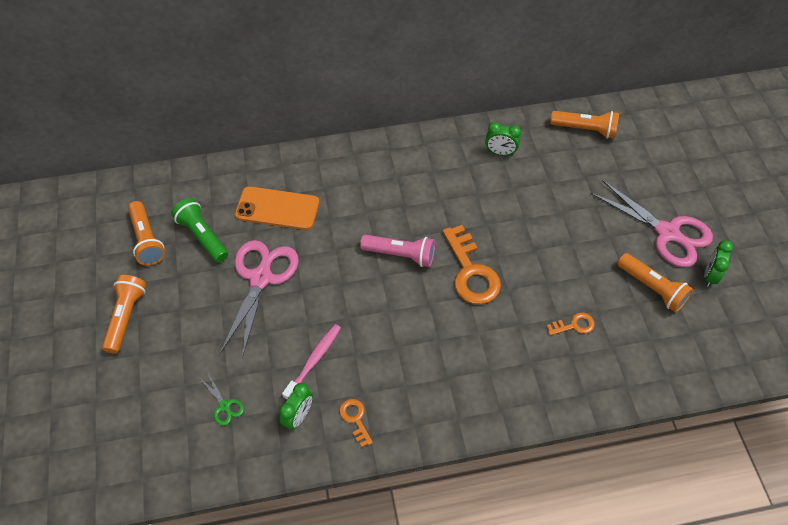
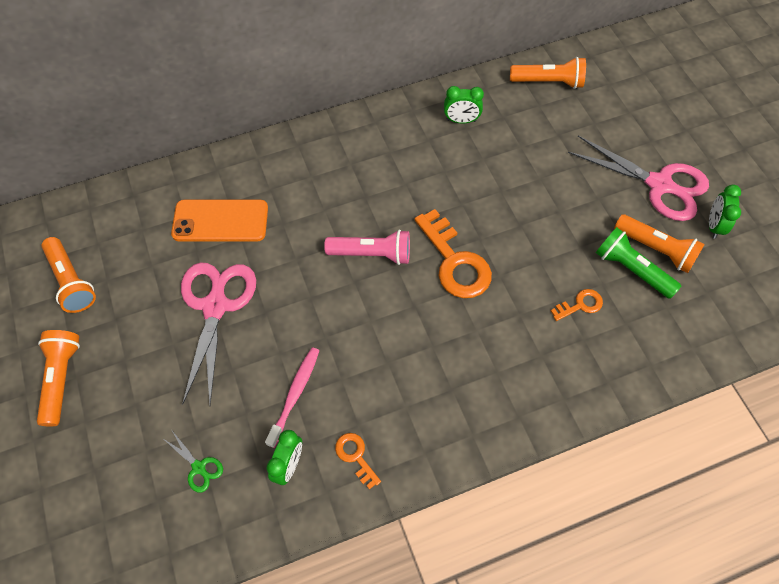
camera: 10 degrees left, 5 degrees up
green flashlight [171,198,228,263] -> green flashlight moved to [596,227,681,299]

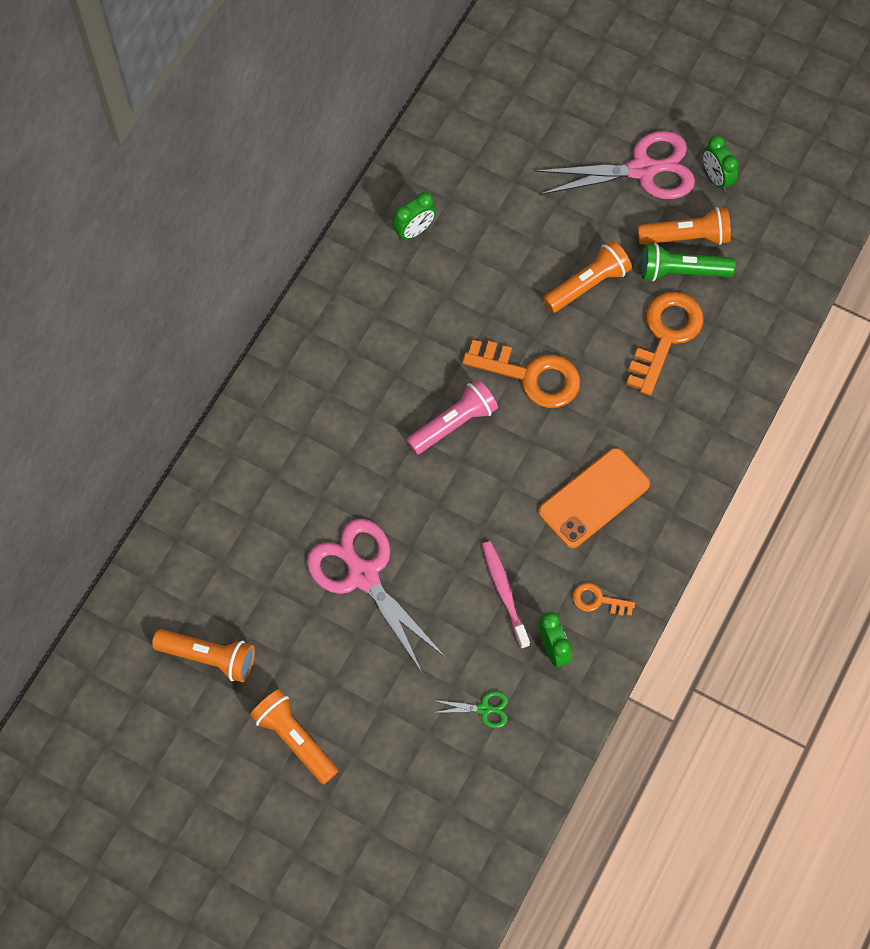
camera: 40 degrees left, 5 degrees up
orange phone [171,200,268,241] -> orange phone moved to [538,448,650,548]
orange flashlight [510,57,586,89] -> orange flashlight moved to [543,240,632,313]
orange key [551,289,603,321] -> orange key [626,292,704,396], size x2.01

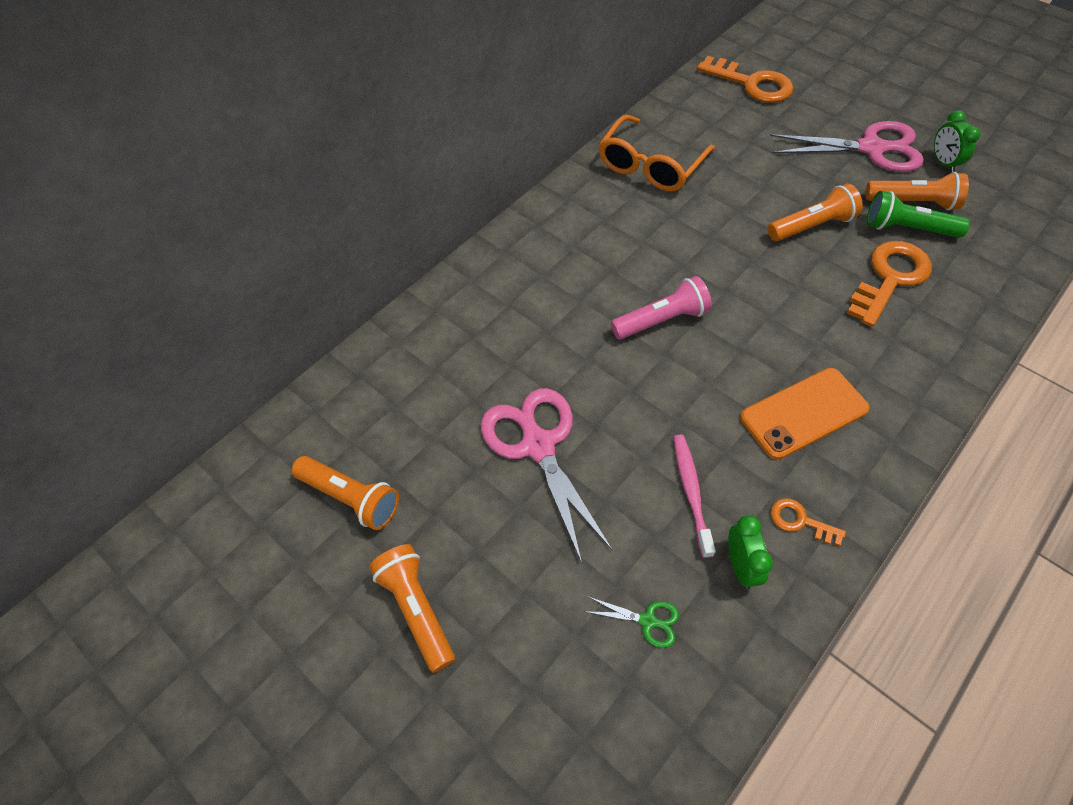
camera: 15 degrees right, 10 degrees down
green clock [392,192,436,241] -> orange glasses [599,115,715,191]
orange key [462,340,580,408] -> orange key moved to [697,56,793,103]

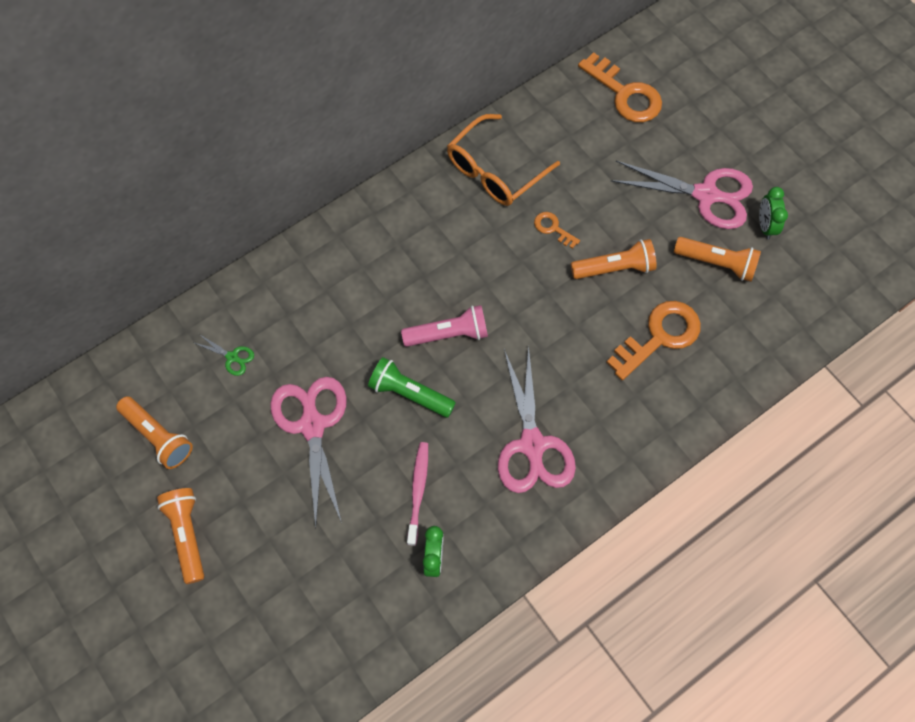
camera: 10 degrees right, 10 degrees up
green scissors [584,597,679,648] -> green scissors moved to [195,334,254,376]
orange phone [740,368,870,460] -> pink scissors [498,345,576,493]
orange key [771,498,846,546] -> orange key moved to [534,212,580,249]
green flashlight [867,191,970,238] -> green flashlight moved to [368,357,456,418]

